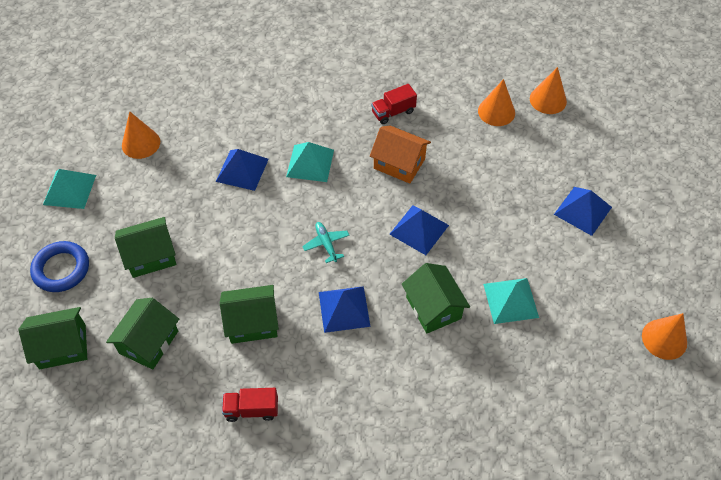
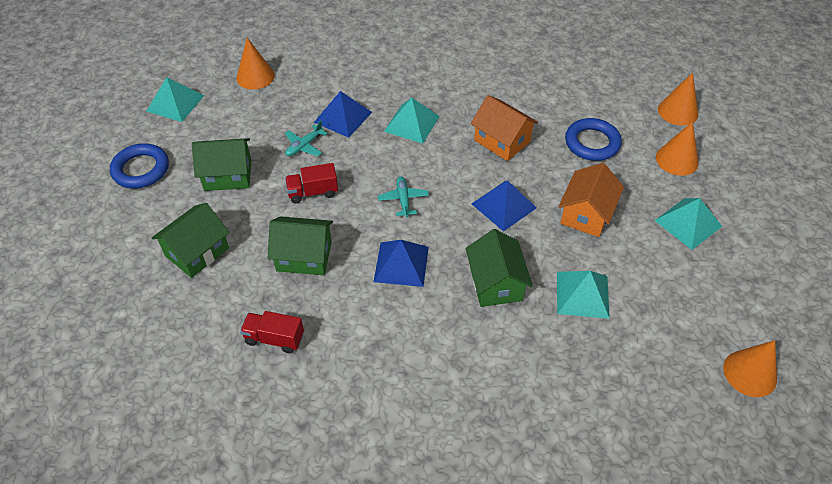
camera: 15 degrees right, 5 degrees down
green house [18,307,87,369] -> none
red truck [371,84,417,124] -> red truck moved to [285,163,338,203]
orange cone [478,79,515,126] -> orange cone moved to [656,121,699,176]
blue pyramid [554,187,612,236] -> turquoise pyramid [654,198,722,250]
none -> turquoise plane [285,121,328,156]
none -> orange house [559,163,624,237]
none -> blue ring [565,118,622,161]

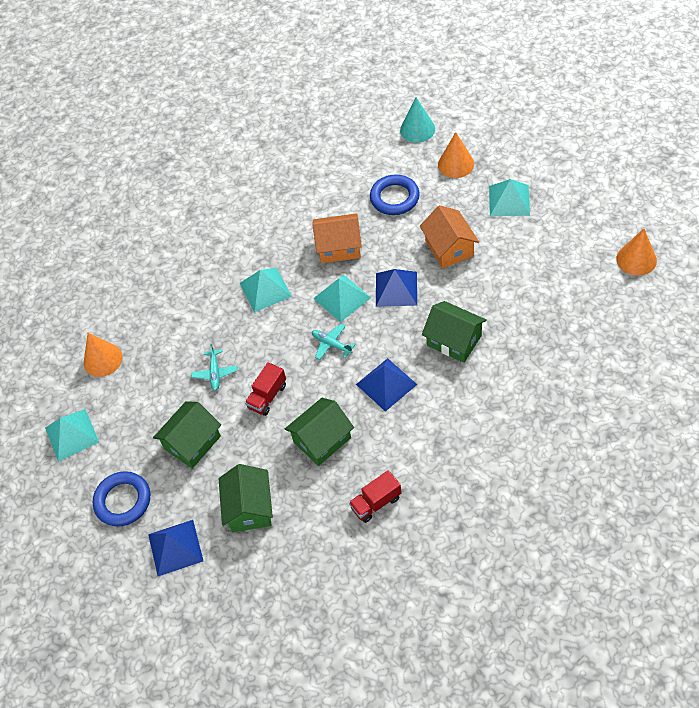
camera: 40 degrees left, 5 degrees up
blue pyramid [314,91,372,138] -> blue pyramid moved to [148,520,203,576]
turquoise pyramid [557,271,610,319] -> turquoise pyramid moved to [313,275,371,322]
orange cone [658,72,698,126] -> turquoise cone [400,97,435,143]

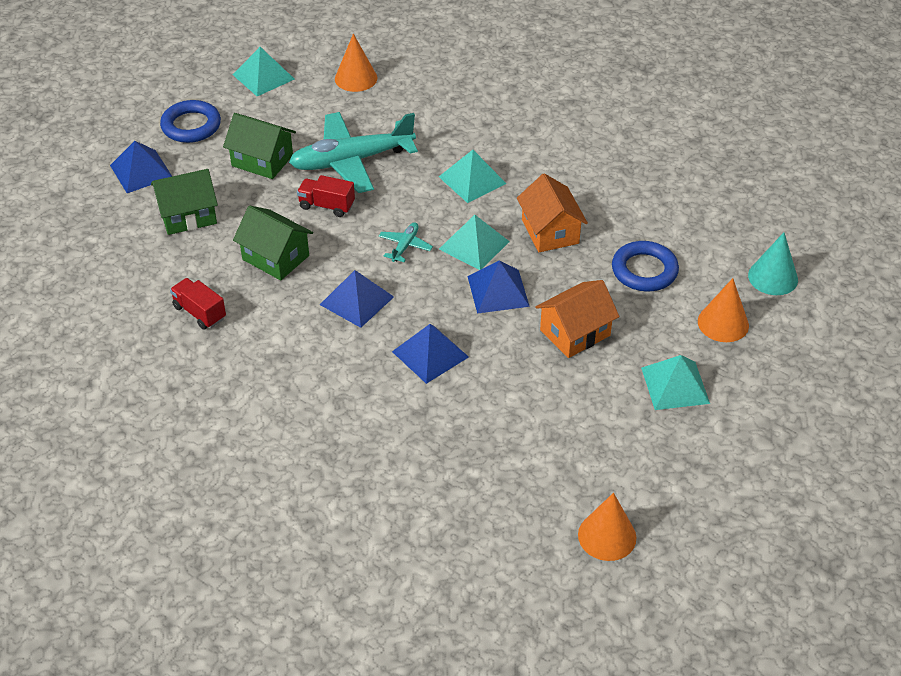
camera: 70 degrees right, 10 degrees down
turquoise plane [191,344,238,391] -> turquoise plane [289,112,418,193], size x2.35
green house [422,301,487,363] -> blue pyramid [392,324,469,384]

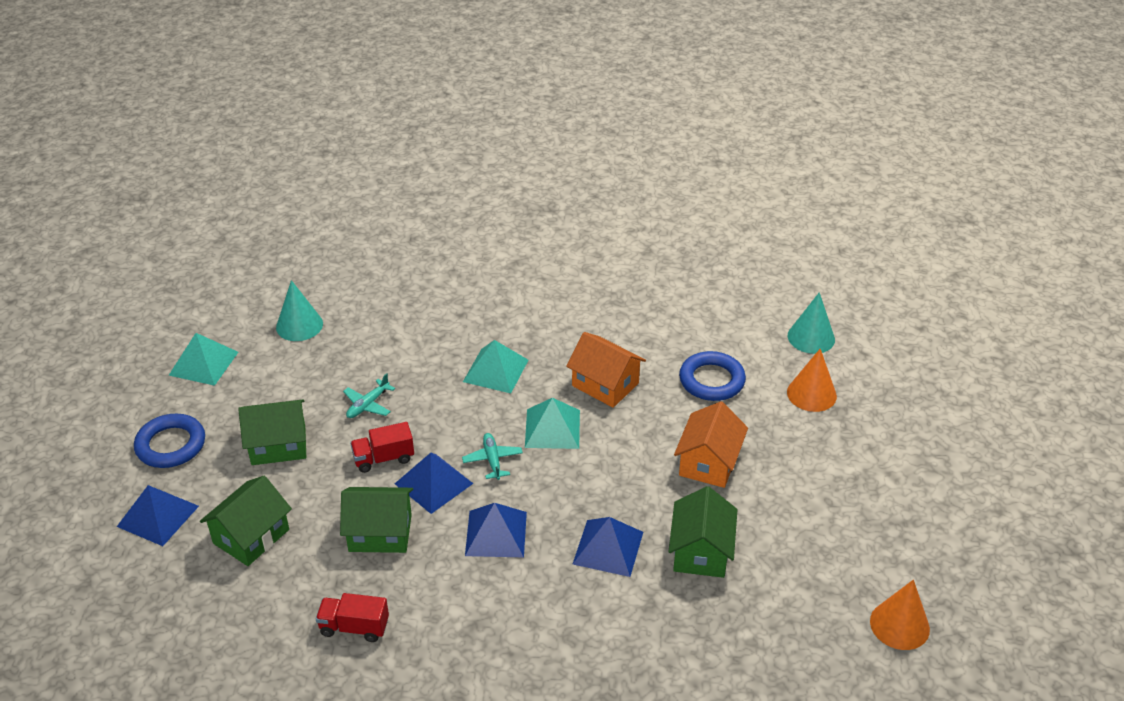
camera: 35 degrees left, 5 degrees down
turquoise plane [289,112,418,193] -> turquoise plane [343,373,395,418], size x0.43
orange cone [335,34,377,92] -> turquoise cone [276,280,323,341]
blue pyramid [467,260,530,314] -> blue pyramid moved to [395,453,473,514]
turquoise pyramid [641,355,710,410] -> none
none -> green house [668,486,737,578]

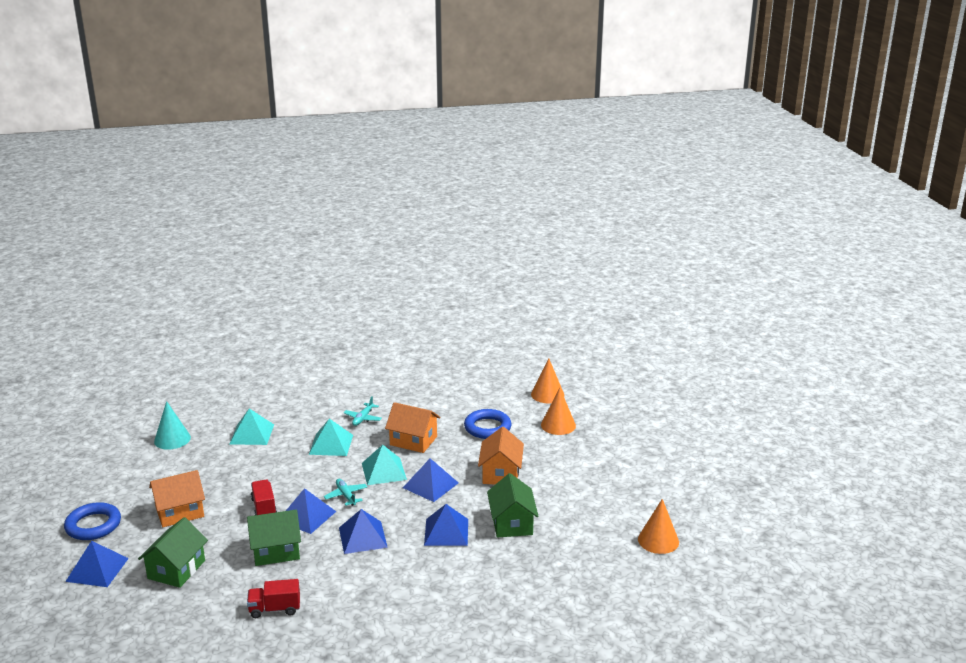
camera: 15 degrees left, 15 degrees down
turquoise pyramid [169,333,238,386] -> turquoise pyramid moved to [230,409,274,445]
green house [238,399,306,465] -> orange house [149,470,205,527]
turquoise plane [343,373,395,418] -> turquoise plane moved to [344,397,382,426]
red truck [350,422,414,473] -> red truck turned 105 degrees clockwise [251,480,277,515]
turquoise cone [788,292,835,354] -> orange cone [531,358,564,403]
none -> blue pyramid [403,458,458,502]

